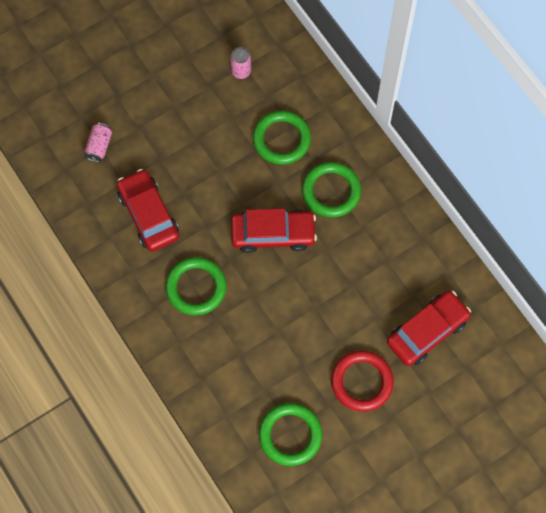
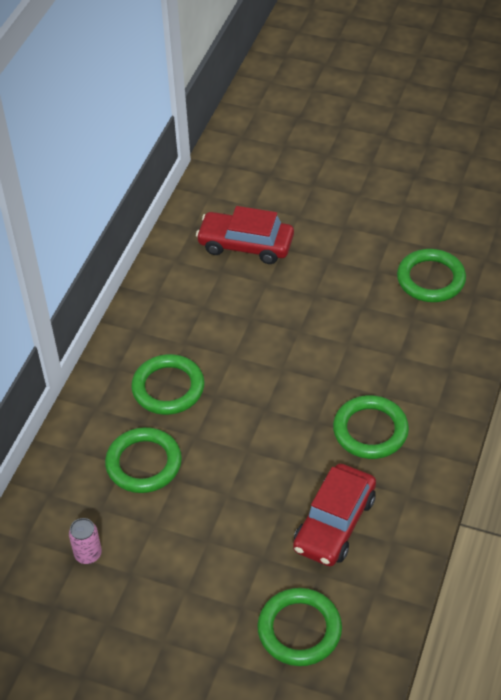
camera: 125 degrees left, 20 degrees down
pink can [85,123,112,162] -> green ring [257,588,342,666]
red car [231,208,317,253] -> none
red ring [331,351,394,412] -> none

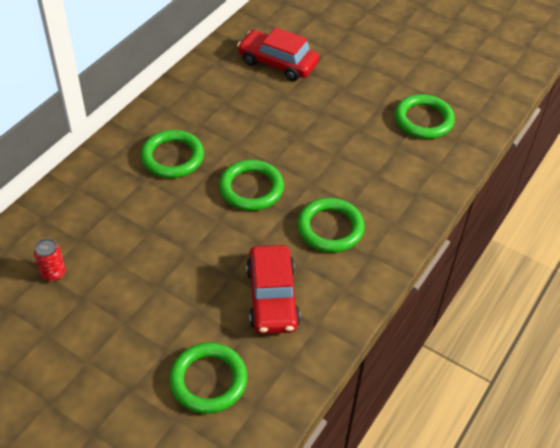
camera: 10 degrees right, 0 degrees up
pink can [69,518,102,564] -> red can [34,239,66,282]
green ring [105,427,182,493] -> green ring moved to [219,160,284,211]
red car [293,464,376,566] -> red car turned 45 degrees counterclockwise [246,245,300,334]

